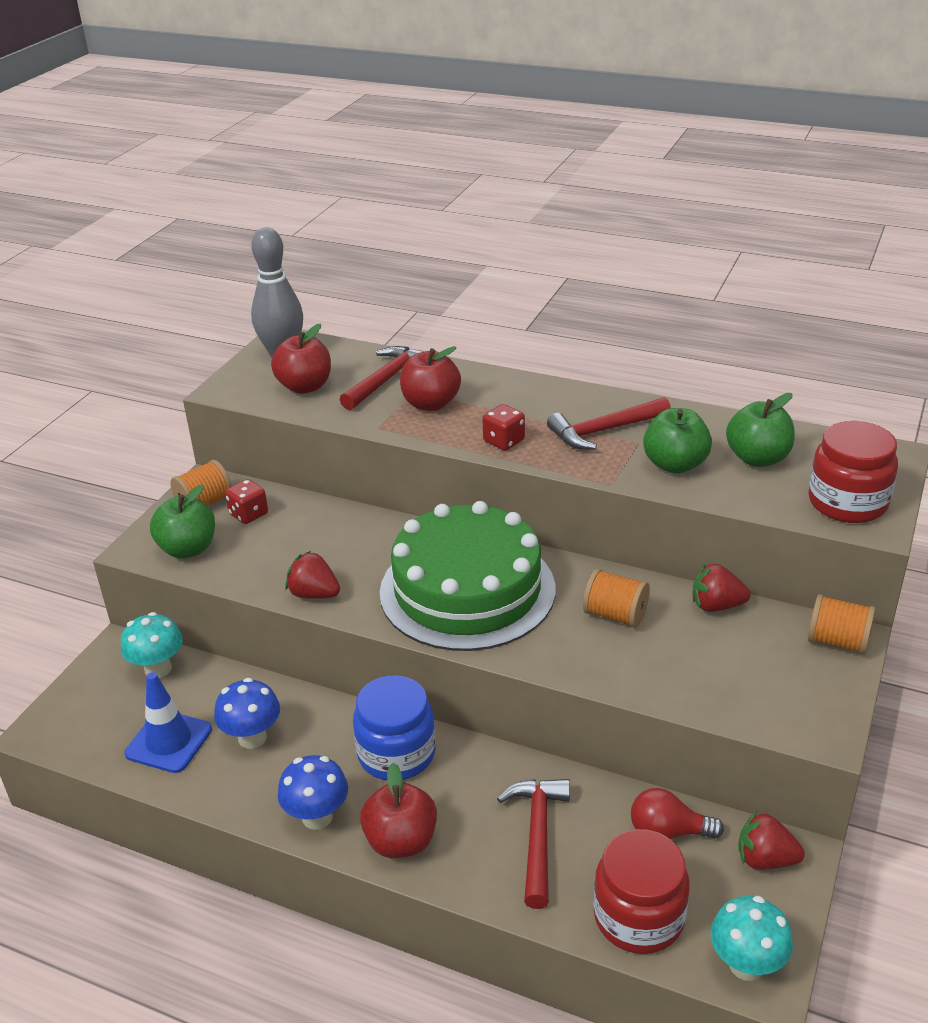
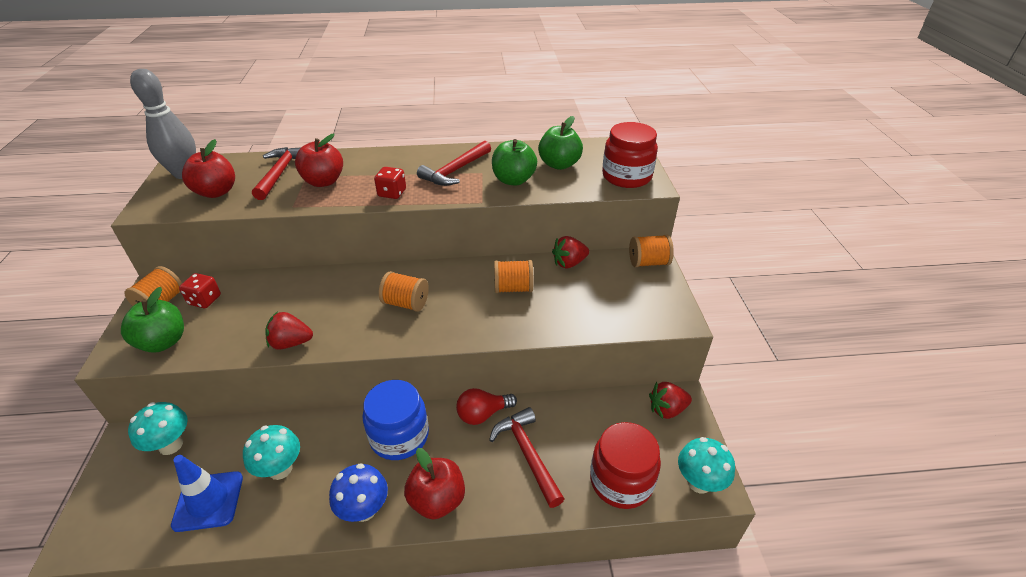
camera: 30 degrees left, 5 degrees up
blue mushroom [214,678,280,749] -> turquoise mushroom [243,425,300,480]
green cake [379,501,555,651] -> orange spool [379,271,429,312]
red light bulb [631,788,724,839] -> red light bulb moved to [456,388,517,425]

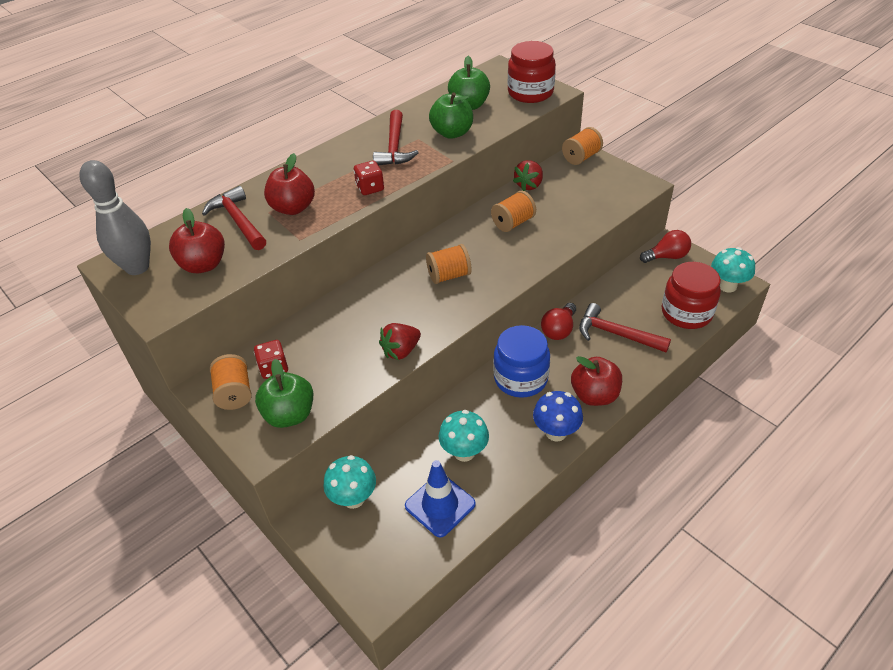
camera: 35 degrees left, 5 degrees up
red strawberry [649,382,692,419] -> red light bulb [640,230,691,263]

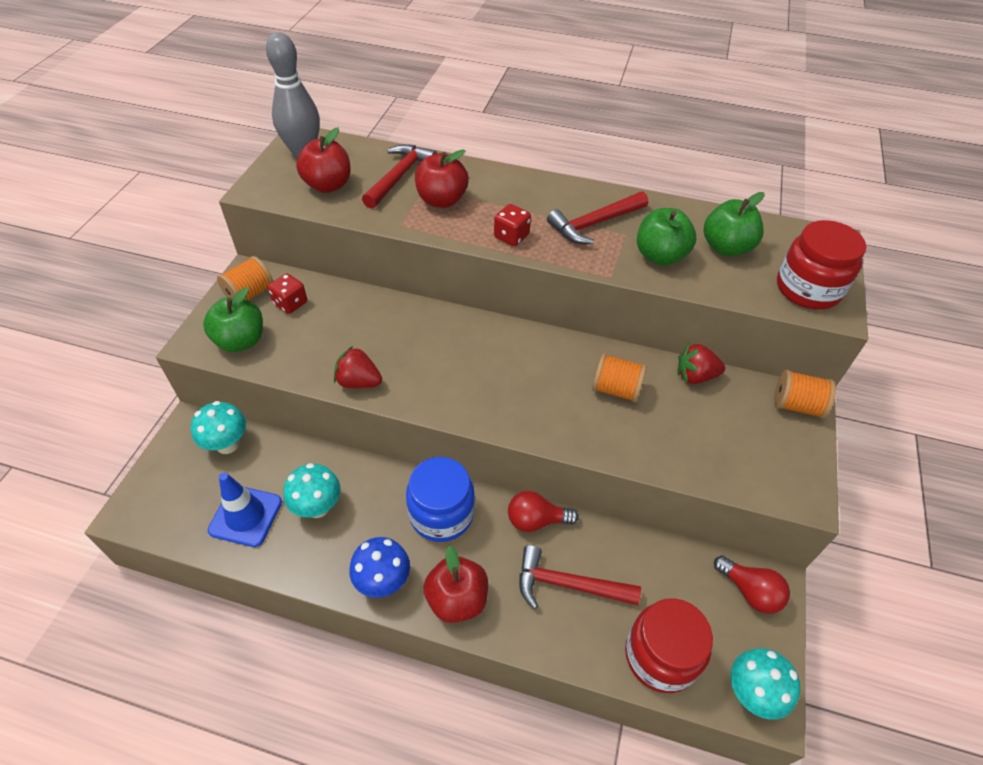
camera: 55 degrees right, 5 degrees up
orange spool [426,244,472,284] -> none
red hammer [579,303,671,352] -> red hammer turned 75 degrees counterclockwise [519,545,641,609]

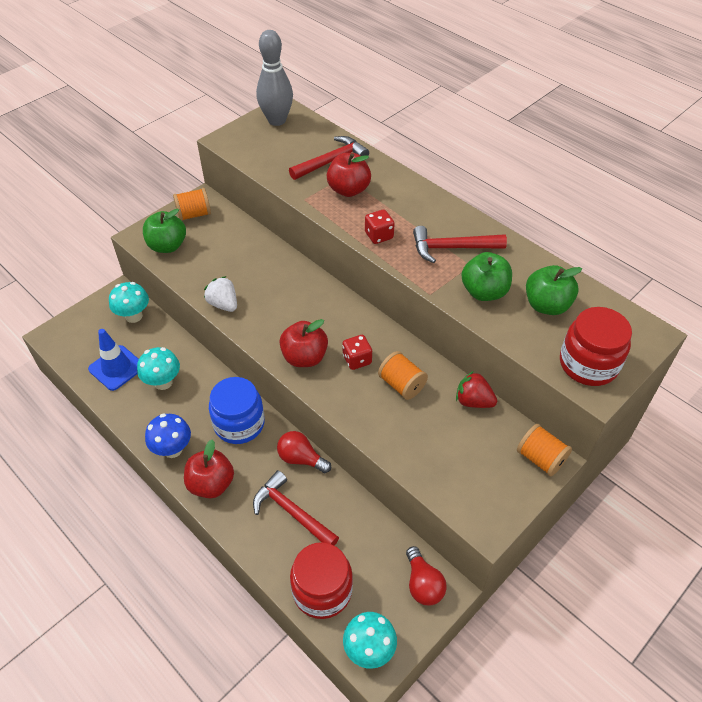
camera: 30 degrees right, 0 degrees up
red dice [268,273,307,314] -> red dice moved to [343,335,372,370]
red apple [296,128,351,193] -> red apple moved to [279,319,328,367]
red strawberry [334,346,382,388] -> white strawberry [204,276,237,312]

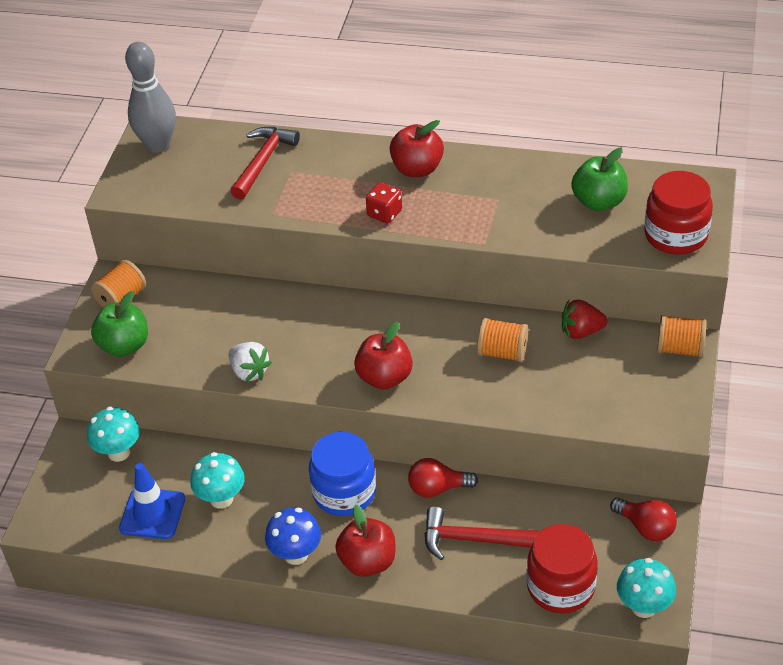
camera: 30 degrees left, 5 degrees down
white strawberry [204,276,237,312] -> white strawberry turned 150 degrees counterclockwise [229,342,272,382]
red apple [327,153,371,197] -> red apple moved to [390,120,444,177]
red dice [343,335,372,370] -> none
red hammer [413,226,507,263] -> none
green apple [461,252,512,301] -> none

